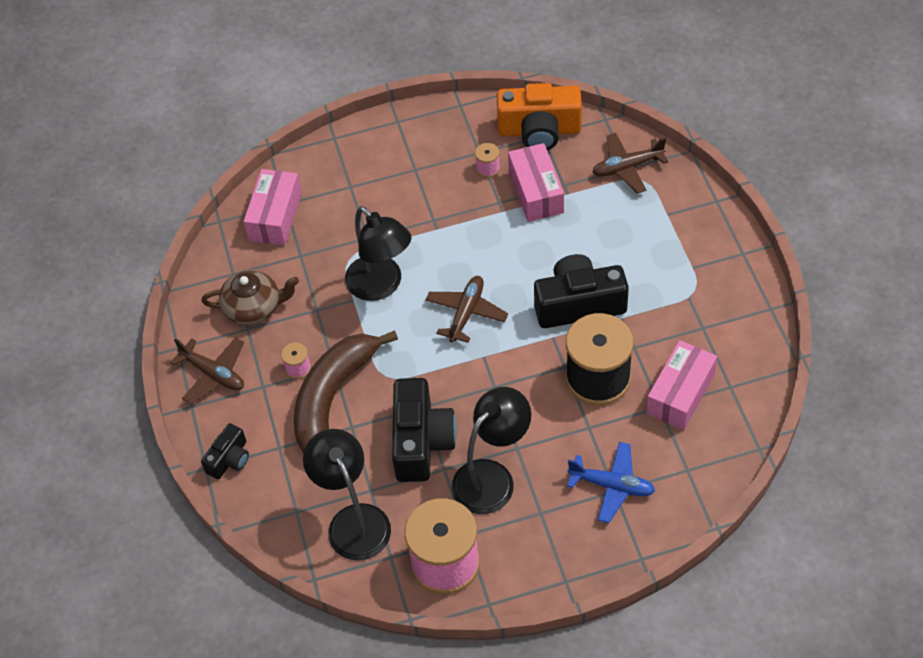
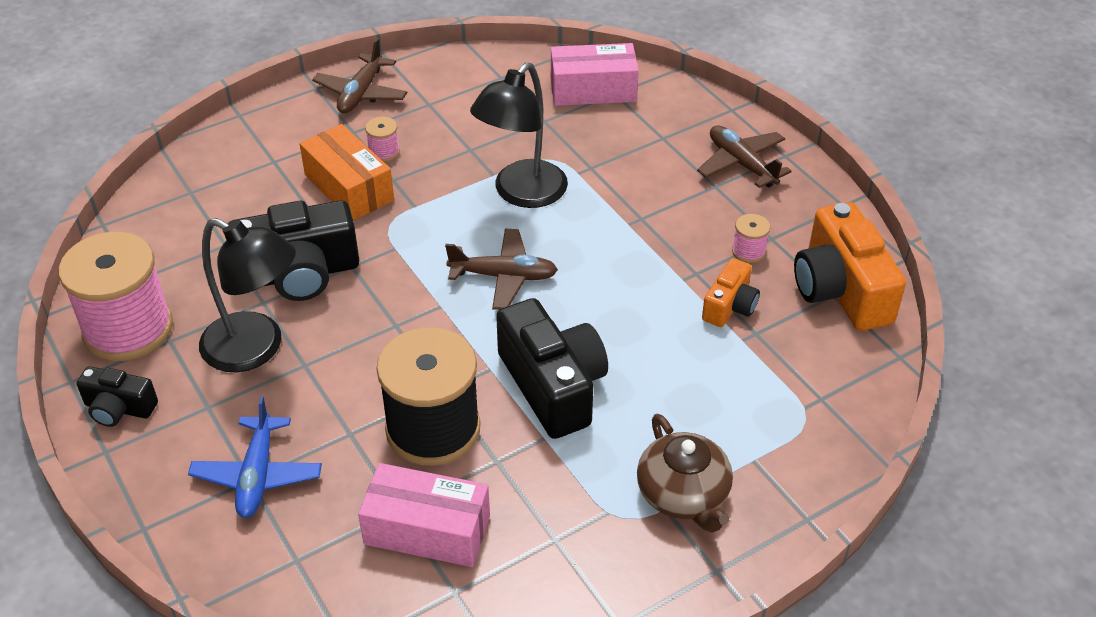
camera: 70 degrees right, 10 degrees down
brown teapot [201,270,299,325] -> brown teapot moved to [637,414,733,533]
black camera [201,423,249,479] -> black camera moved to [77,366,158,427]
brown banana [294,330,398,453] -> orange box [300,124,394,221]
black lamp [303,429,391,560] -> none
pink box [508,143,564,222] -> orange camera [702,258,760,327]
brown plane [592,133,668,194] -> brown plane moved to [697,125,791,188]

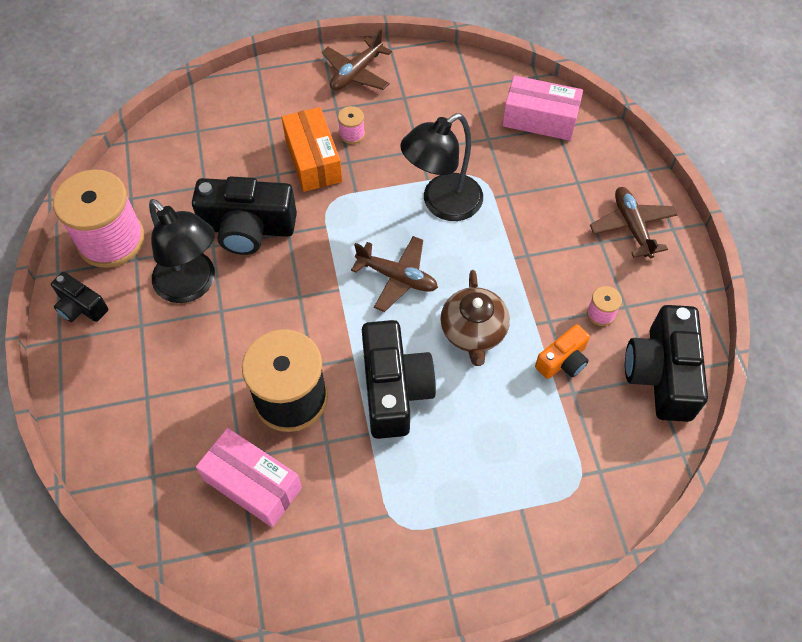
camera: 20 degrees right, 15 degrees up
blue plane [188,396,322,518] -> none
brown teapot [637,414,733,533] -> brown teapot moved to [440,270,510,366]
orange camera [794,202,906,331] -> black camera [625,305,708,422]

